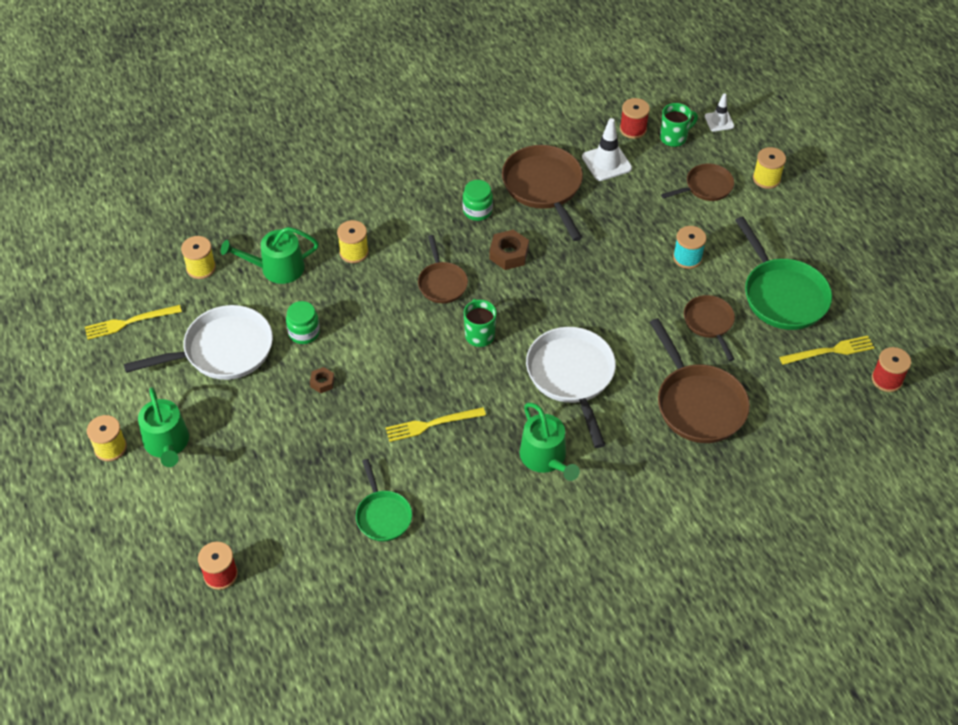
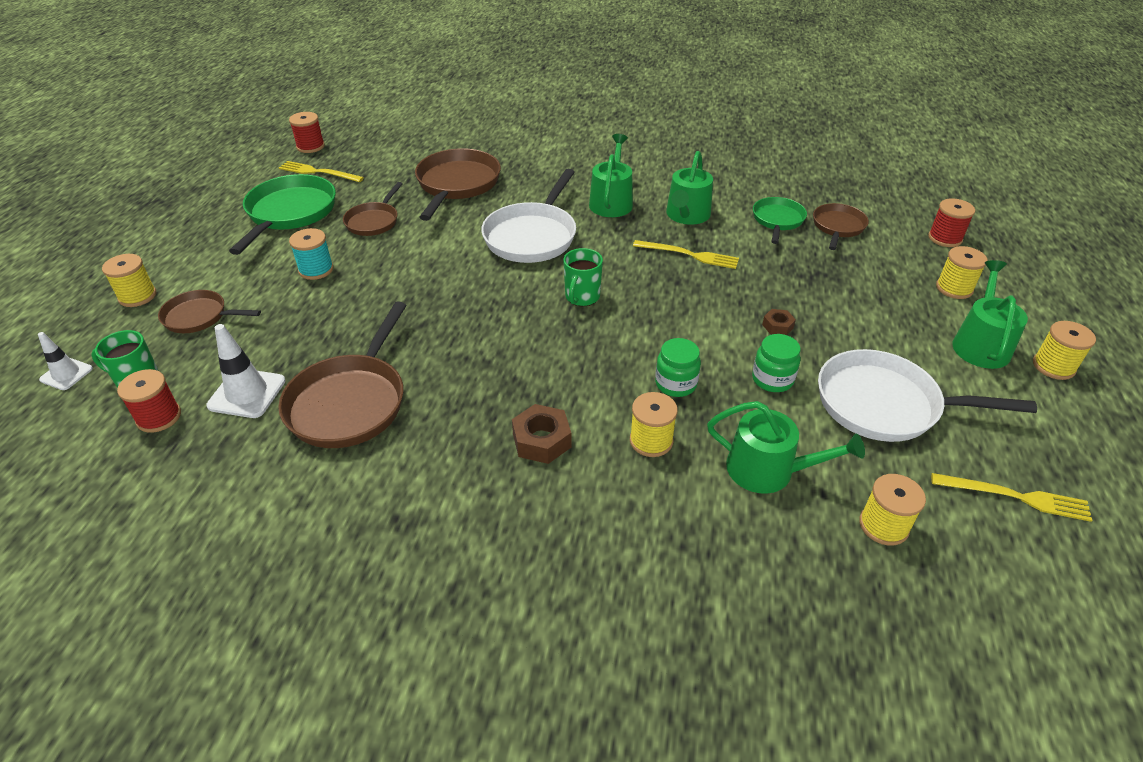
camera: 145 degrees left, 10 degrees down
brown pan [418,235,468,303] -> brown pan moved to [813,203,869,250]
green jar [463,180,493,221] -> green jar moved to [655,338,701,397]
brown nut [490,230,529,270] -> brown nut moved to [512,404,571,464]
none -> green watering can [666,151,713,225]
none -> yellow spool [936,246,988,299]

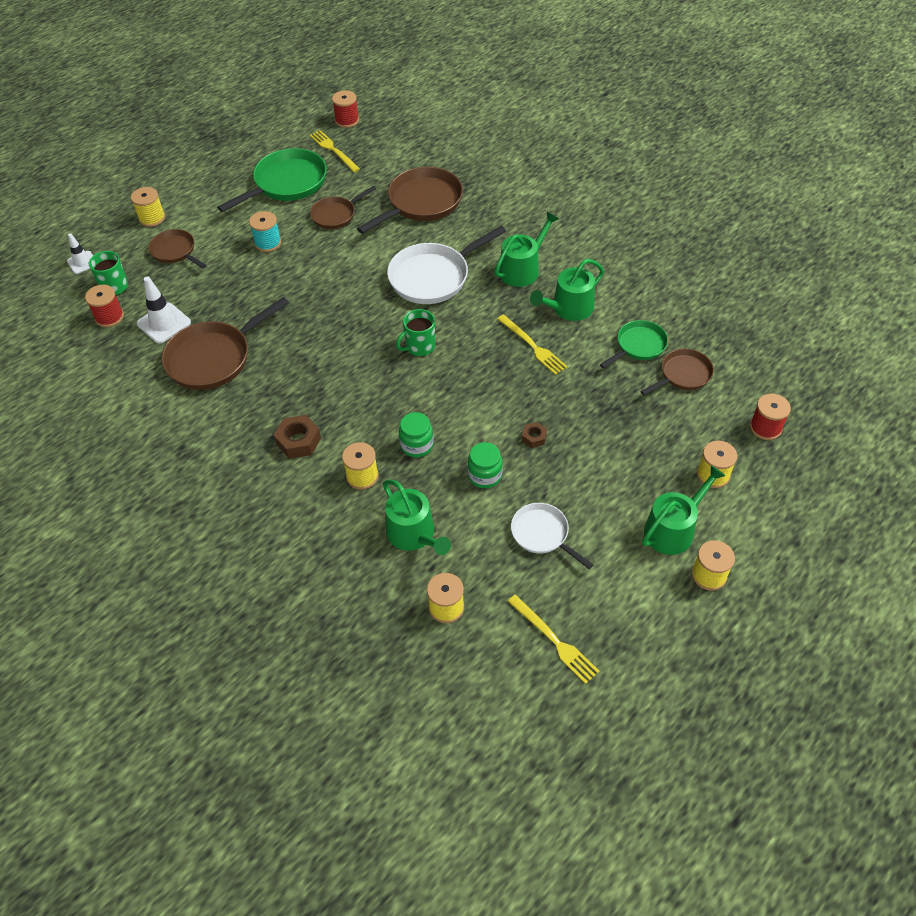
camera: 35 degrees right, 10 degrees up
white pan [818,349,1037,442] -> white pan [511,503,593,569], size x0.59

